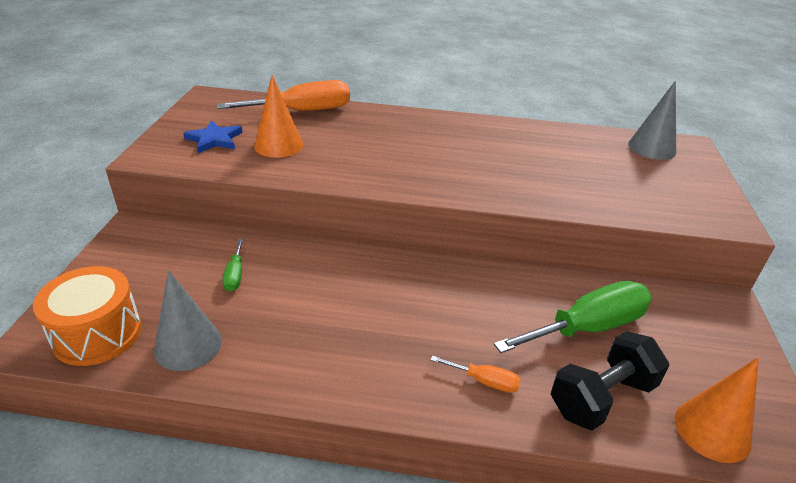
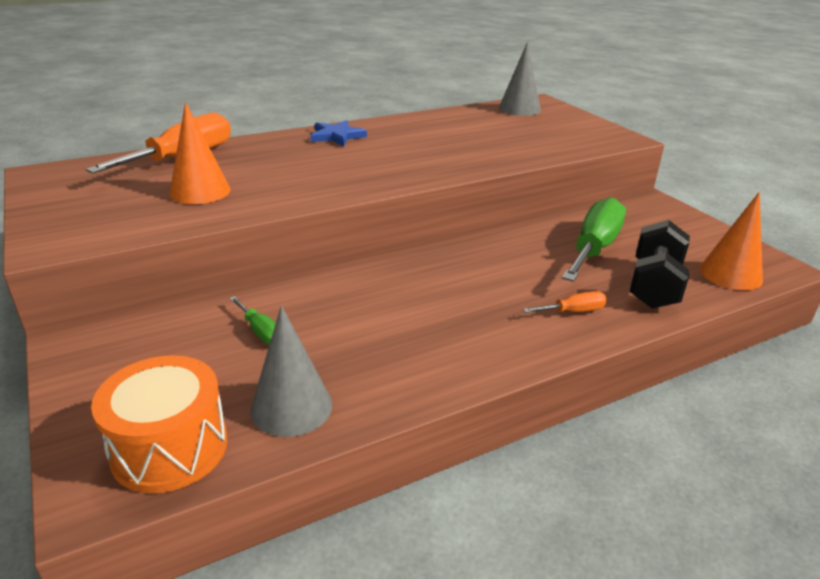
camera: 35 degrees left, 5 degrees down
blue star [183,120,243,153] -> blue star moved to [310,120,367,146]

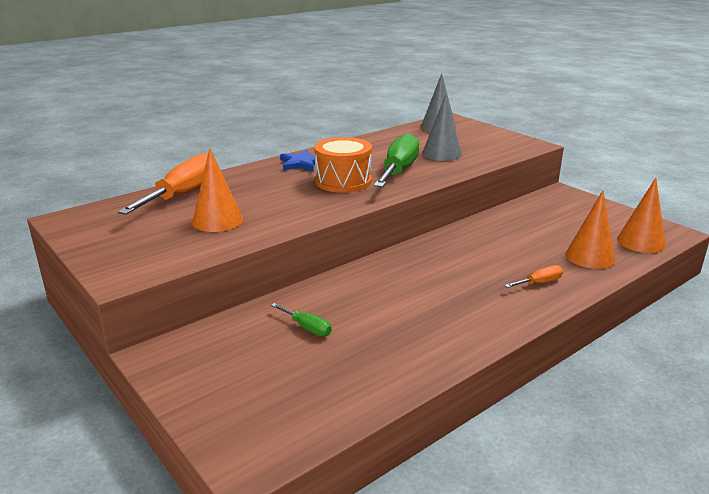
camera: 10 degrees left, 5 degrees down
orange drum [91,355,228,493] -> orange drum moved to [314,137,372,193]
grey cone [251,306,332,437] -> grey cone moved to [422,95,462,161]
green screwdriver [562,197,626,282] -> green screwdriver moved to [374,133,419,187]
black dumbbell [630,220,690,309] -> orange cone [565,191,615,269]

